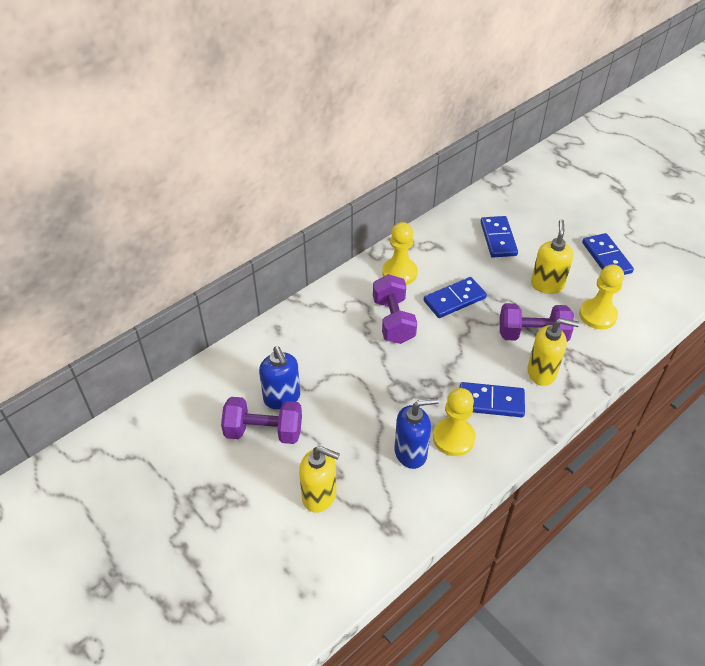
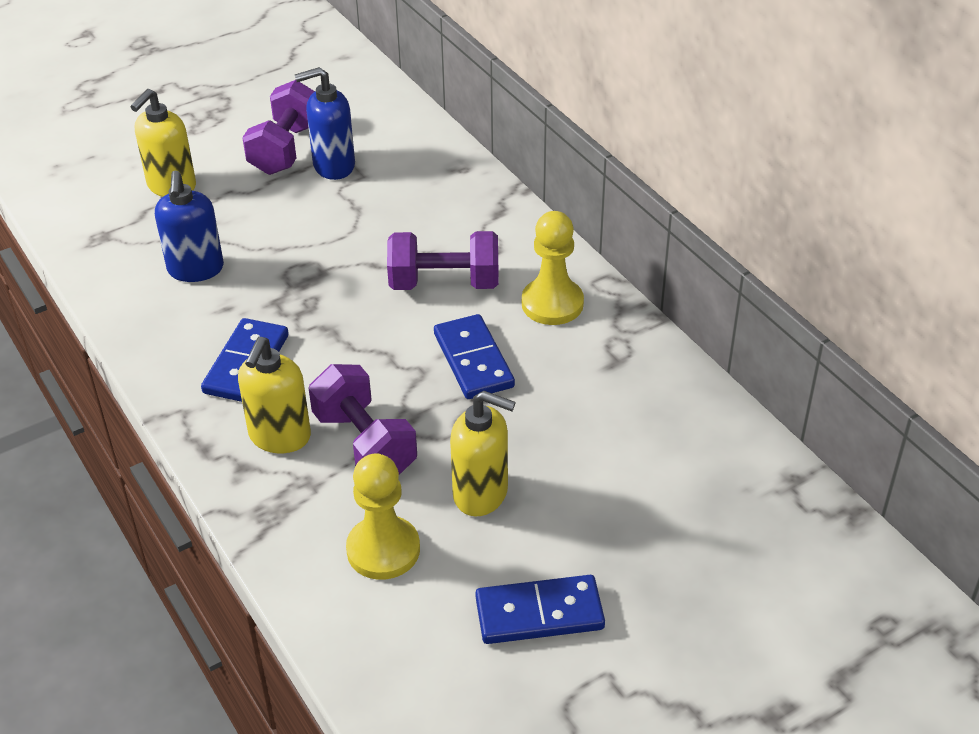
camera: 100 degrees right, 5 degrees down
yellow pawn [433,388,476,456] -> none
blue domino [480,216,518,258] -> none
purple dumbbell [500,303,574,342] -> purple dumbbell turned 45 degrees counterclockwise [308,364,417,475]

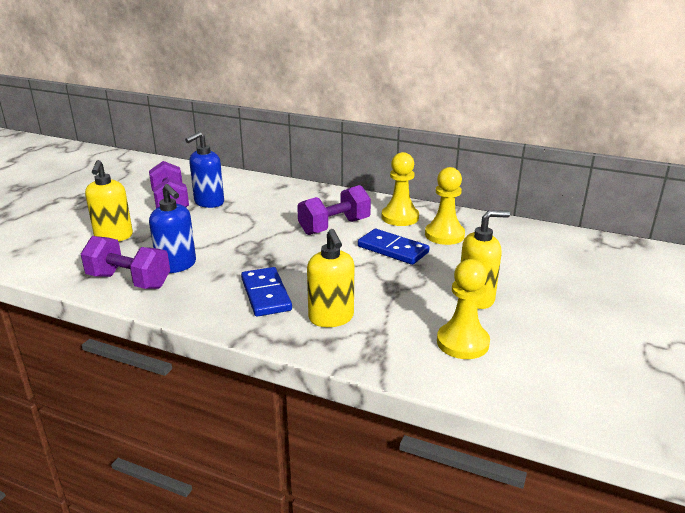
camera: 35 degrees left, 15 degrees down
purple dumbbell [308,364,417,475] -> purple dumbbell moved to [81,236,170,289]
blue domino [475,575,605,644] -> none
none -> yellow pawn [425,167,465,245]

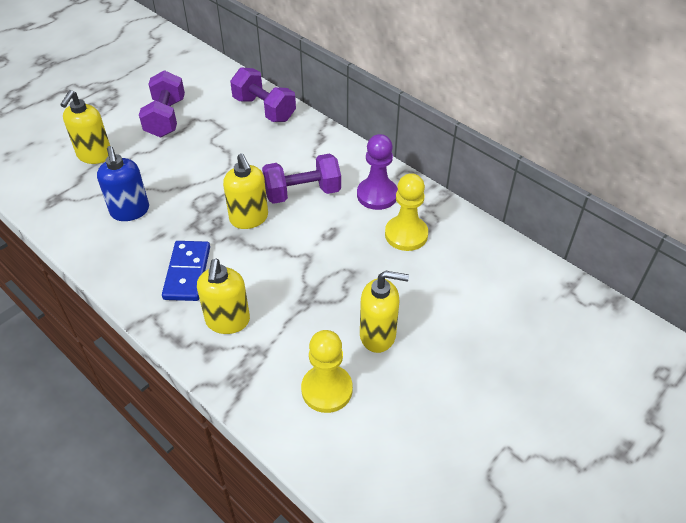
camera: 20 degrees right, 20 degrees up
purple dumbbell [81,236,170,289] -> purple dumbbell moved to [230,67,296,122]
blue soap dispenser [185,132,224,208] -> none
blue domino [358,229,429,265] -> none
yellow pawn [382,152,419,226] -> purple pawn [357,134,398,210]
none -> yellow soap dispenser [223,153,268,229]

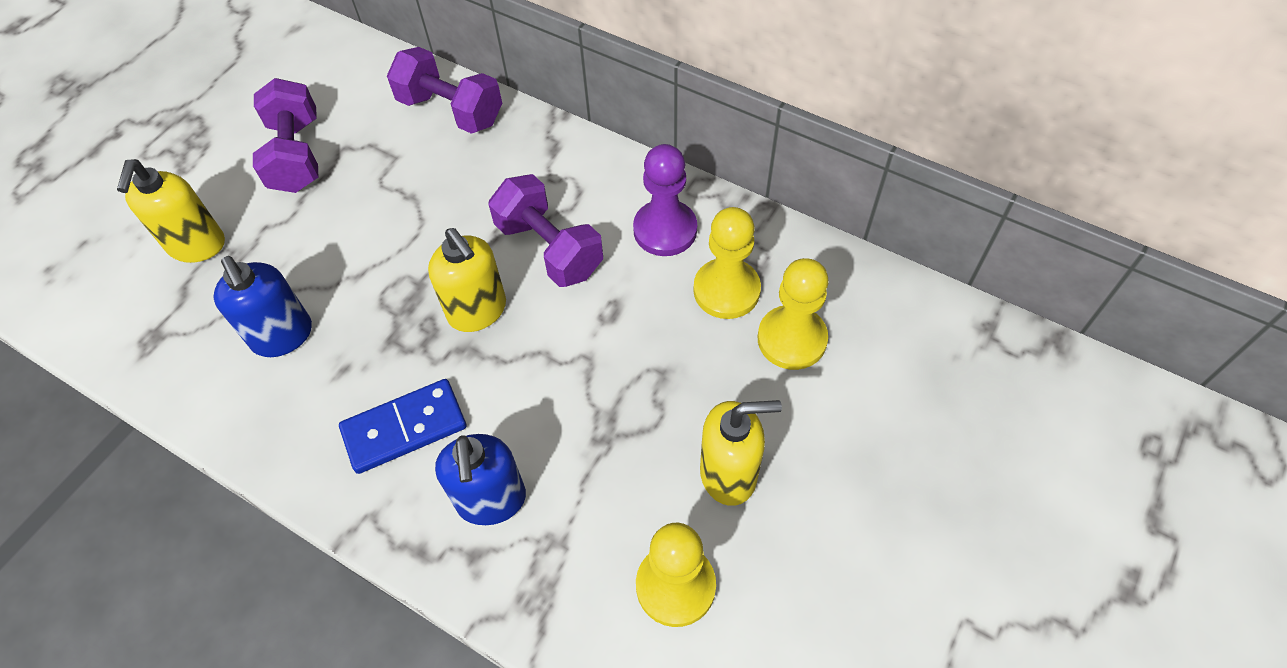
camera: 10 degrees left, 10 degrees up
blue domino [162,241,210,301] -> blue domino turned 75 degrees clockwise [339,379,467,474]
yellow soap dispenser [197,259,250,334] -> blue soap dispenser [435,434,526,525]
purple dumbbell [262,154,341,204] -> purple dumbbell turned 75 degrees clockwise [488,174,603,287]
none -> yellow pawn [758,258,829,370]

